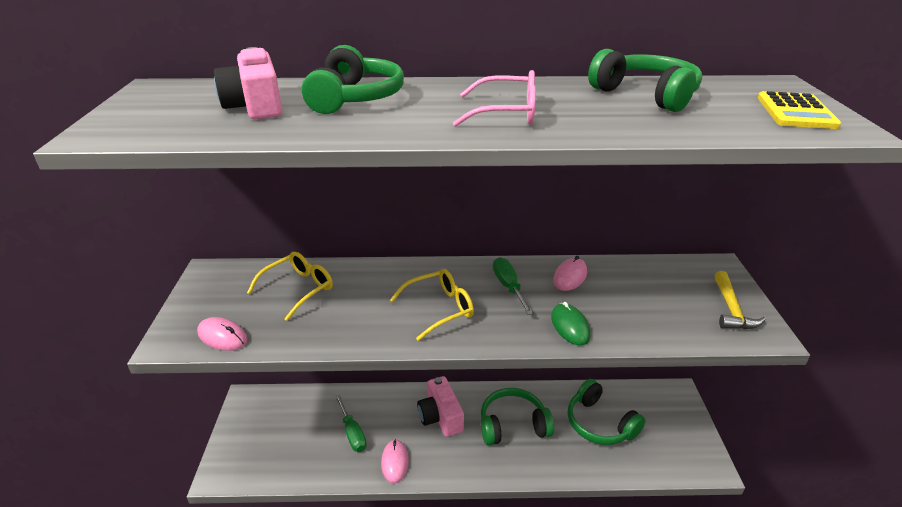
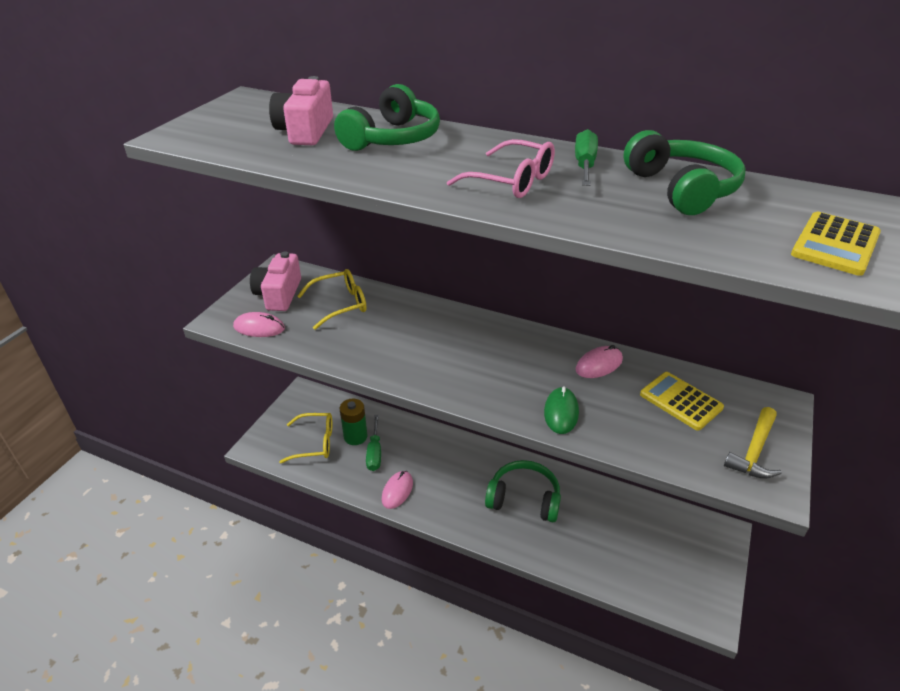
camera: 25 degrees right, 5 degrees up
pink mouse [197,317,248,351] -> pink mouse turned 45 degrees counterclockwise [233,312,285,337]
yellow glasses [390,269,474,341] -> yellow glasses moved to [279,413,332,464]
pink camera [417,376,464,437] -> pink camera moved to [250,251,301,311]
green screwdriver [493,257,533,315] -> green screwdriver moved to [575,129,598,186]
green headphones [568,379,646,445] -> none
none -> green battery [340,399,368,445]
none -> yellow calculator [640,372,724,431]

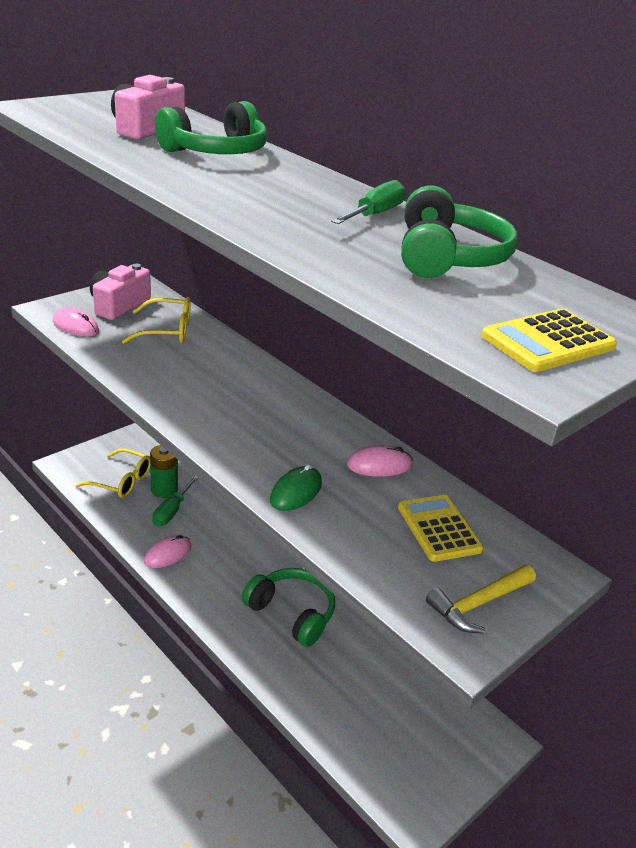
camera: 20 degrees right, 5 degrees down
pink glasses [447,139,555,198] -> none

